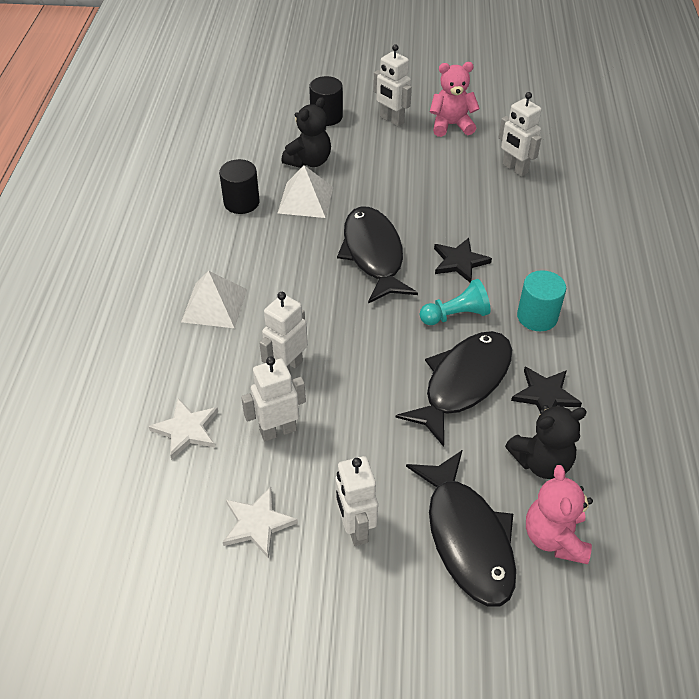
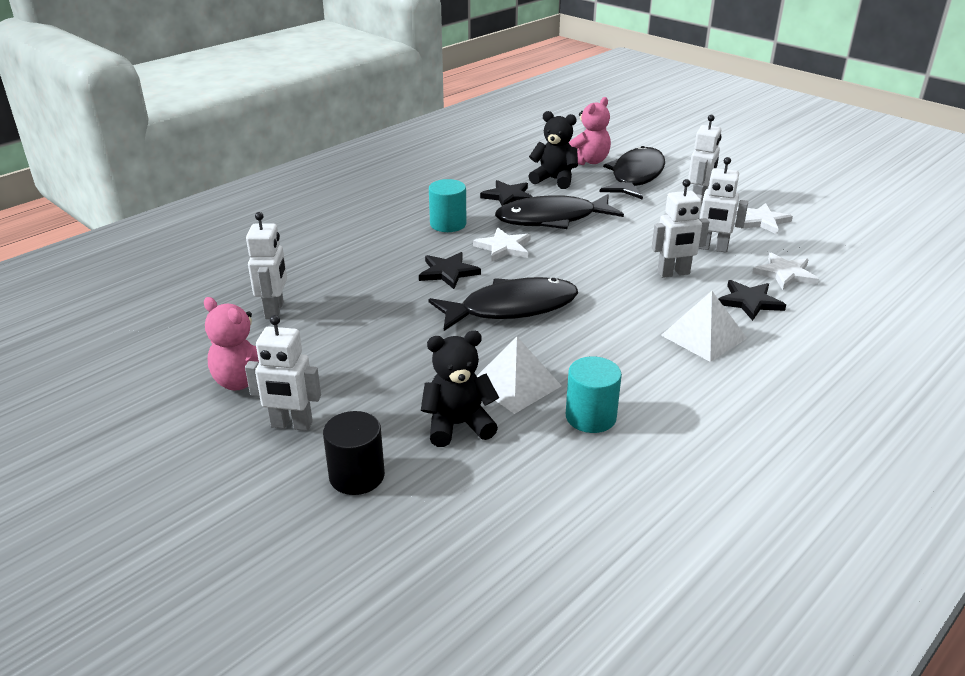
camera: 140 degrees left, 15 degrees down
black cylinder [219,159,260,214] -> turquoise cylinder [566,357,622,433]
black fish [337,206,418,304] -> black fish turned 135 degrees counterclockwise [429,277,578,331]
white robot [373,44,412,126] -> white robot turned 105 degrees clockwise [245,315,321,431]
turquoise pawn [420,279,491,325] -> white star [473,228,531,262]
none -> black star [718,280,786,321]

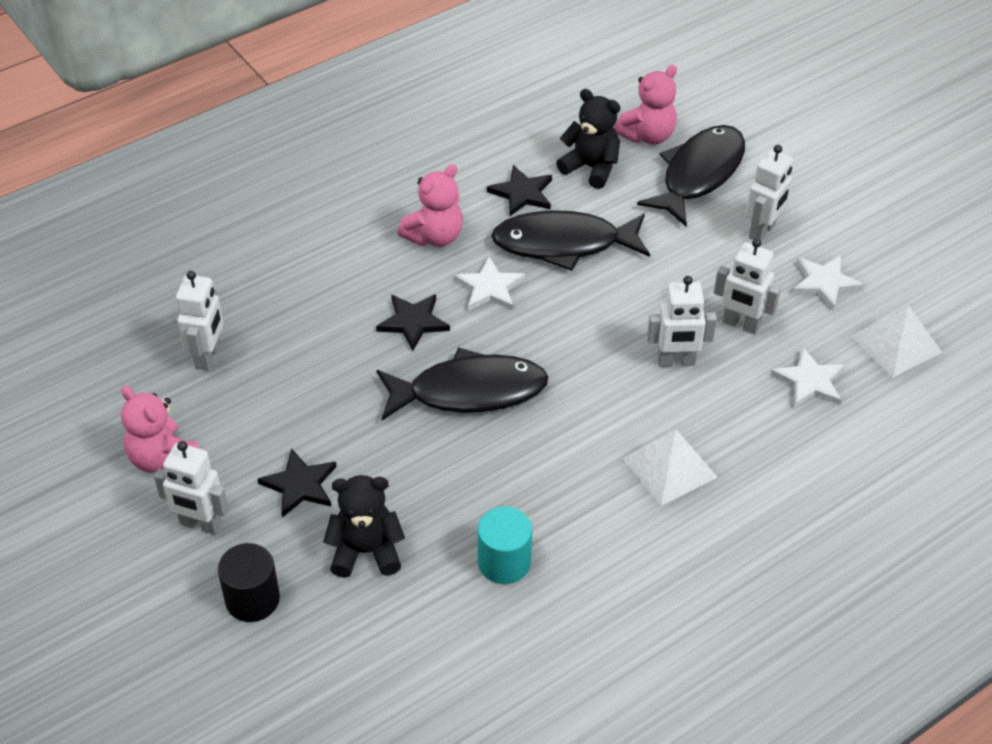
camera: 10 degrees right, 15 degrees up
turquoise cylinder [429,179,467,232] -> pink teddy bear [398,164,463,247]
white pyramid [477,337,562,414] -> white pyramid moved to [851,305,942,378]
black star [718,280,786,321] -> black star moved to [258,448,337,517]

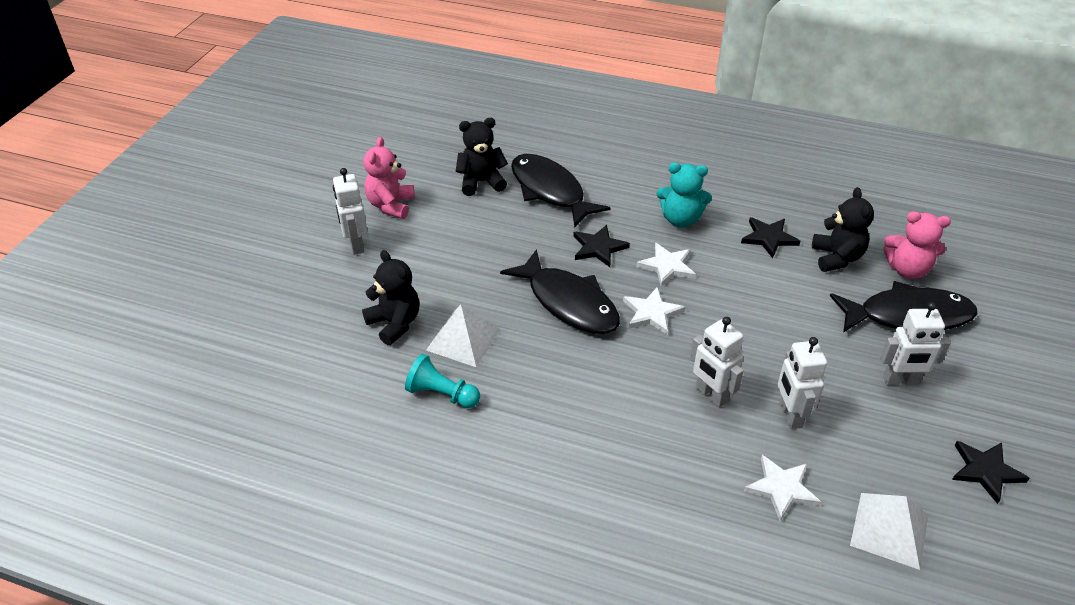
camera: 55 degrees right, 5 degrees down
white robot [176,271,223,371] -> black teddy bear [455,118,508,196]
black cylinder [218,543,280,622] -> none
black star [258,448,337,517] -> black star moved to [952,441,1030,504]
pink teddy bear [398,164,463,247] -> turquoise teddy bear [656,163,712,228]
turquoise cylinder [478,506,532,584] -> turquoise pawn [405,354,480,408]
black fish [491,210,650,271] -> black fish moved to [511,154,610,227]
white pyramid [622,430,718,506] -> white pyramid moved to [426,305,501,367]
white star [792,255,864,310] -> white star moved to [623,287,685,335]

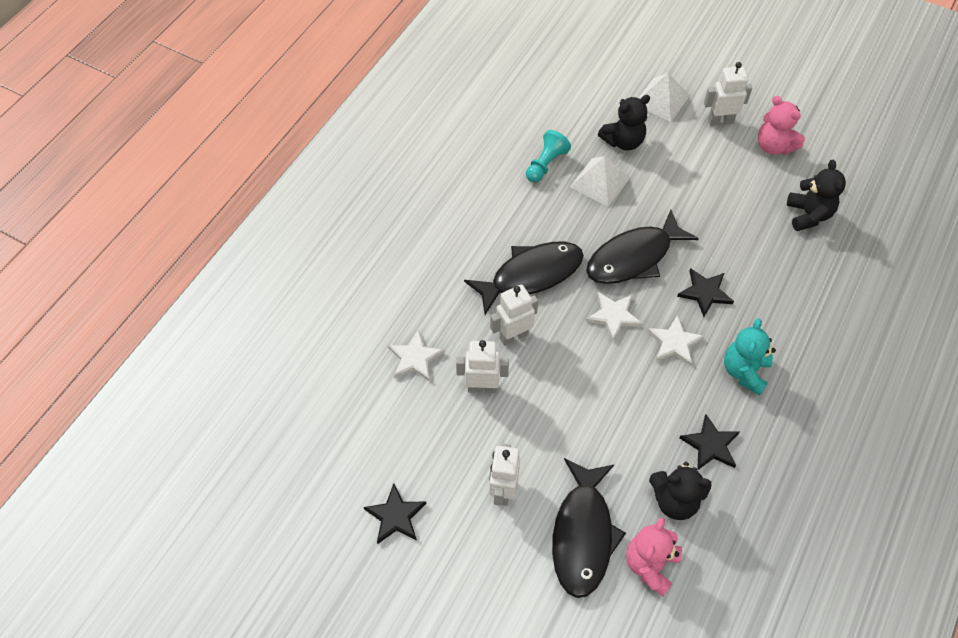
camera: 100 degrees right, 15 degrees up
pink teddy bear [363,137,415,219] -> pink teddy bear turned 150 degrees counterclockwise [758,96,805,155]
black fish [511,154,610,227] -> black fish moved to [464,242,584,315]
white pyramid [850,493,928,570] -> white pyramid moved to [639,73,690,122]

